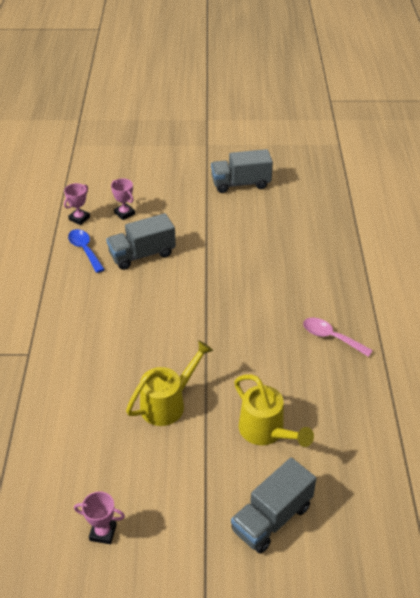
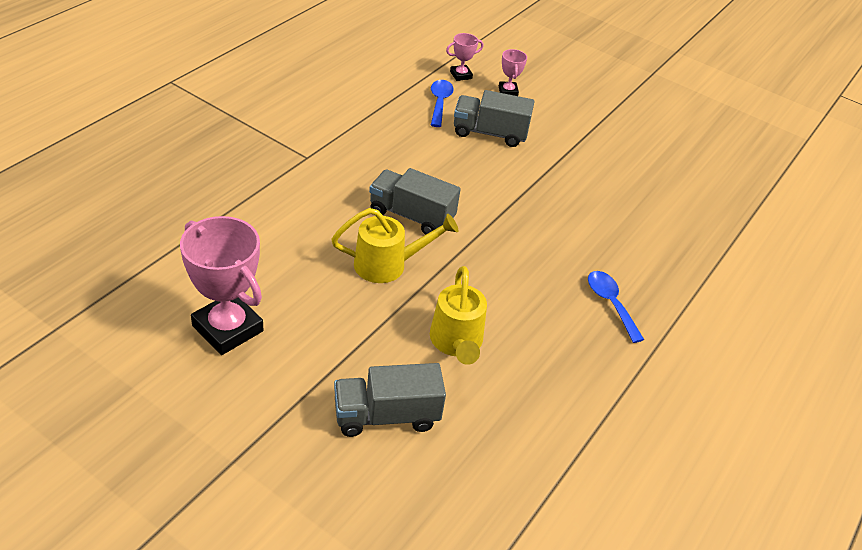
camera: 30 degrees right, 0 degrees up
pink trophy [74,491,125,544] -> pink trophy [180,216,263,355], size x2.08
grey truck [211,149,273,193] -> grey truck moved to [369,168,461,235]
pink spoon [303,318,373,357] -> blue spoon [588,271,644,343]

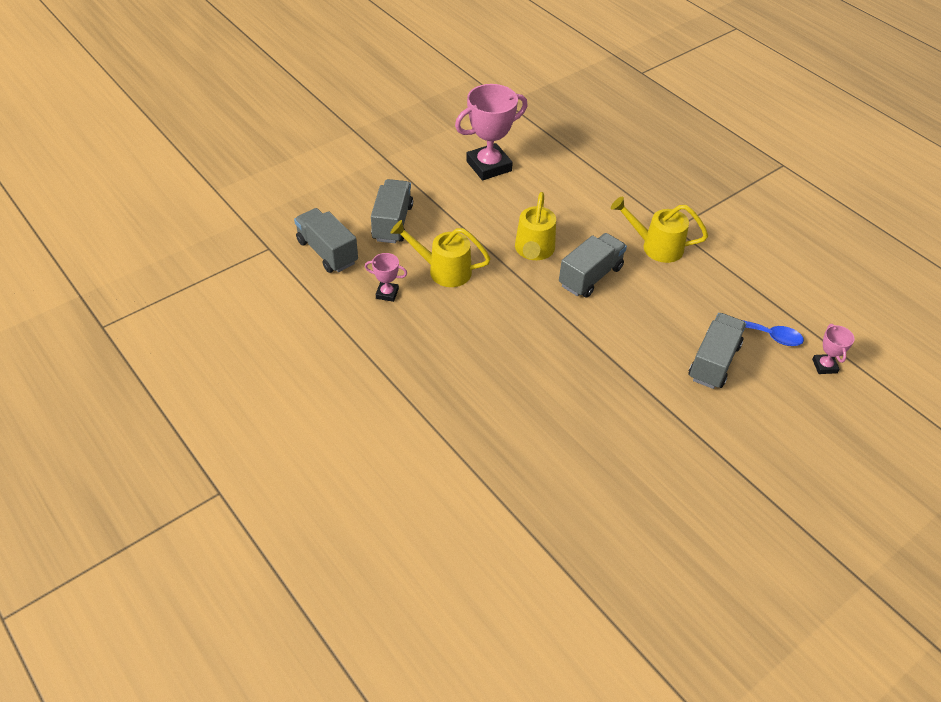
camera: 110 degrees right, 5 degrees up
pink trophy [499,49,527,96] -> pink trophy moved to [365,253,407,302]
blue spoon [588,271,644,343] -> none
none -> grey truck [294,208,358,273]
none -> yellow watering can [611,197,708,263]

